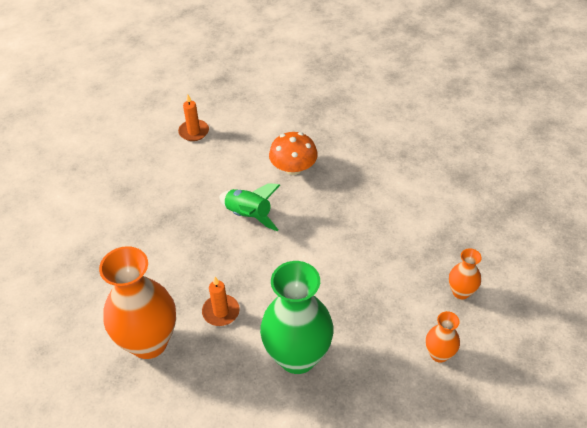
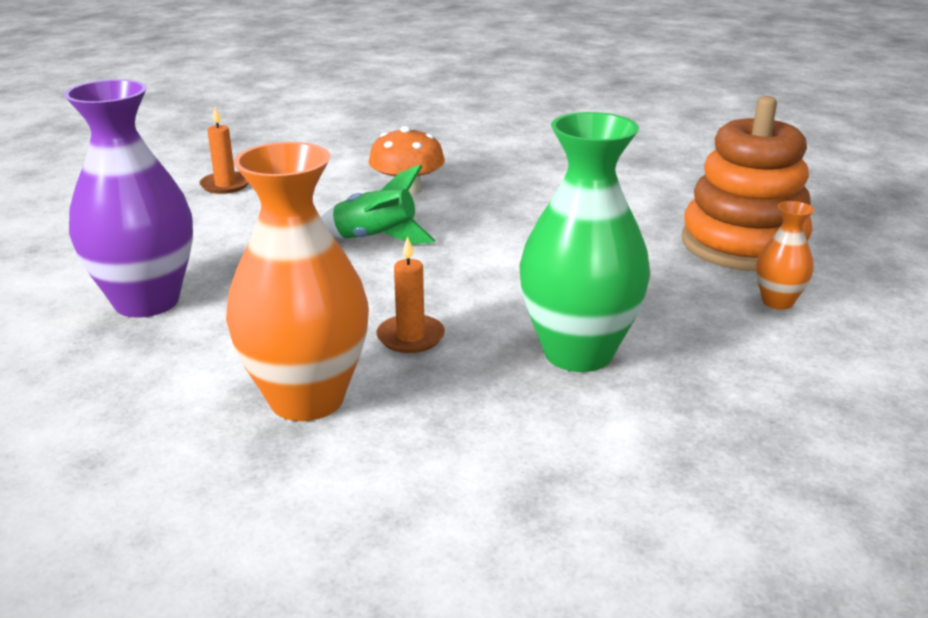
camera: 25 degrees left, 20 degrees down
orange vase [449,248,481,299] -> orange stacking toy [682,96,812,271]
none -> purple vase [64,79,193,318]

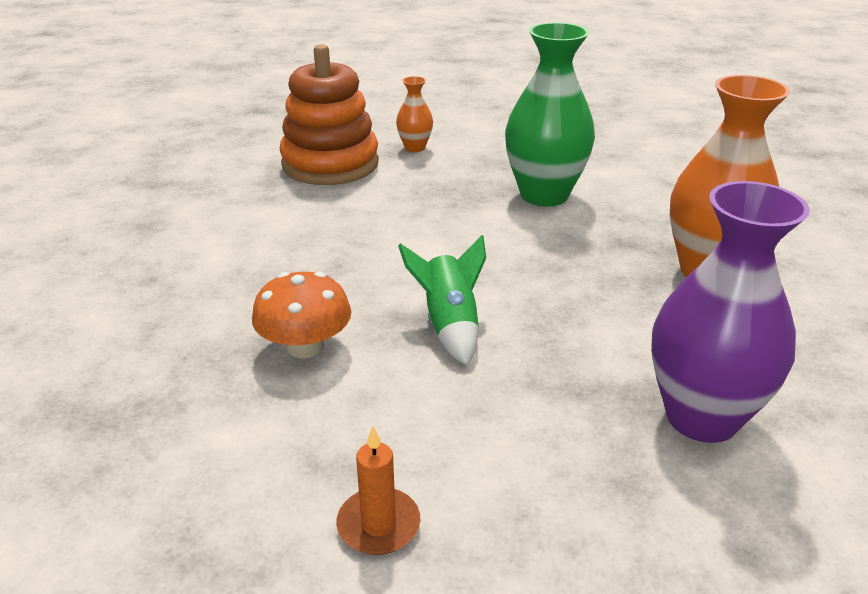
camera: 115 degrees left, 5 degrees up
orange candle [376,236,445,353] -> none

